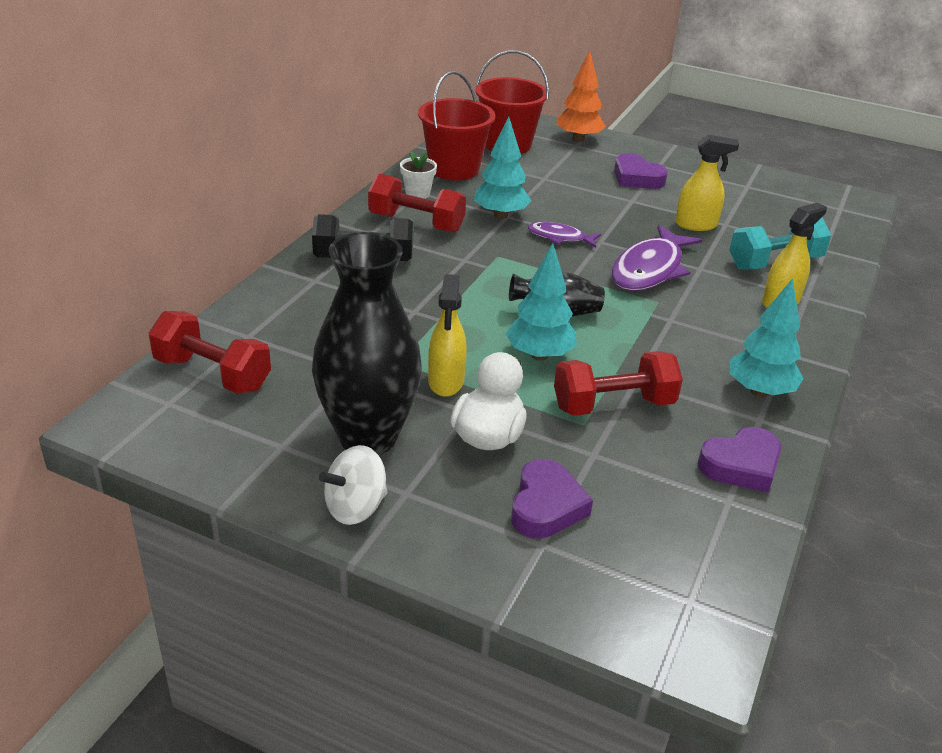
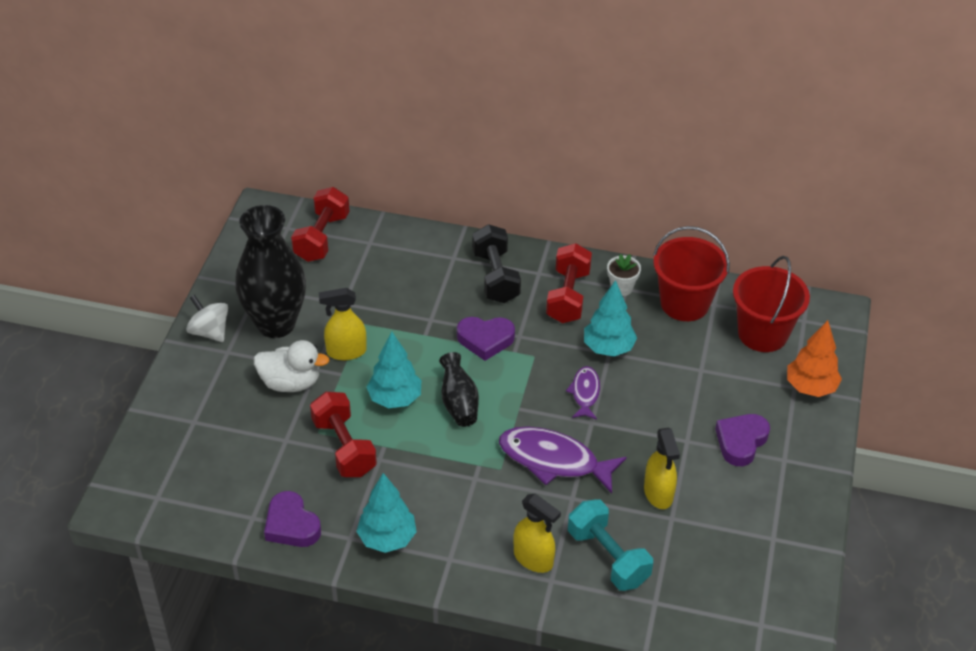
camera: 80 degrees right, 10 degrees up
purple heart [511,459,593,538] -> purple heart moved to [457,317,515,361]

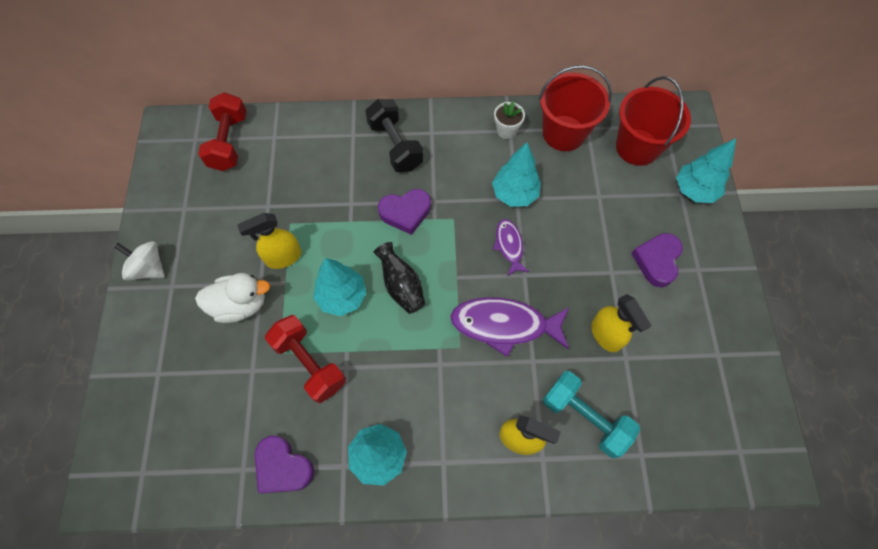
camera: 15 degrees left, 20 degrees up
black vase [235,205,306,338] -> none
red dumbbell [546,243,592,323] -> none
orange tree [787,320,842,397] -> turquoise tree [676,138,736,203]

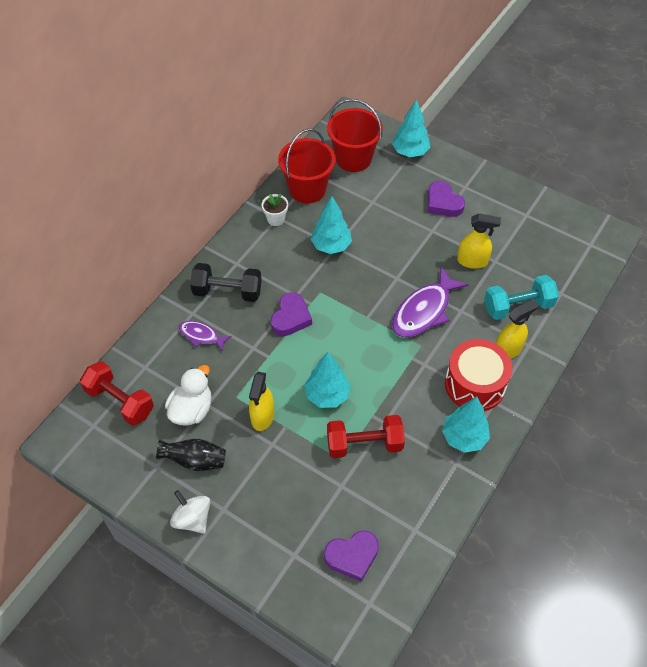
camera: 55 degrees left, 10 degrees down
white spinning top [114,241,165,281] -> white spinning top turned 75 degrees clockwise [170,490,210,534]
white duck [195,273,270,323] -> white duck moved to [165,365,211,426]
purple heart [255,436,314,493] -> purple heart moved to [324,530,379,582]
black vase [374,242,425,314] -> black vase moved to [156,439,226,471]
purple fish [493,219,529,276] -> purple fish moved to [179,321,232,352]
none -> red drum [445,339,512,411]

